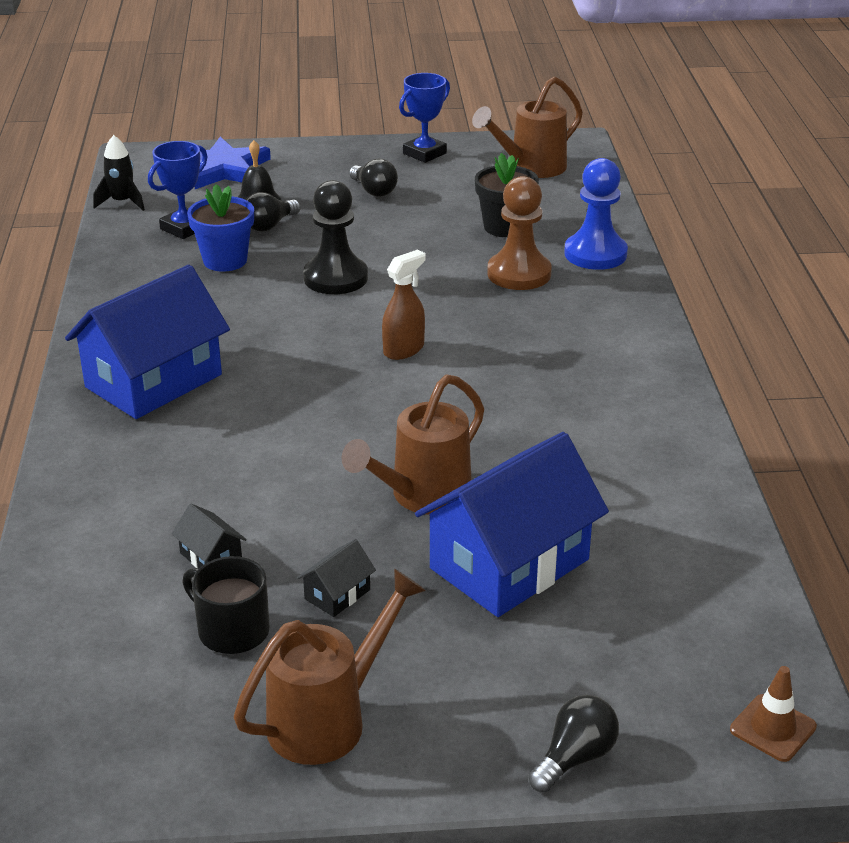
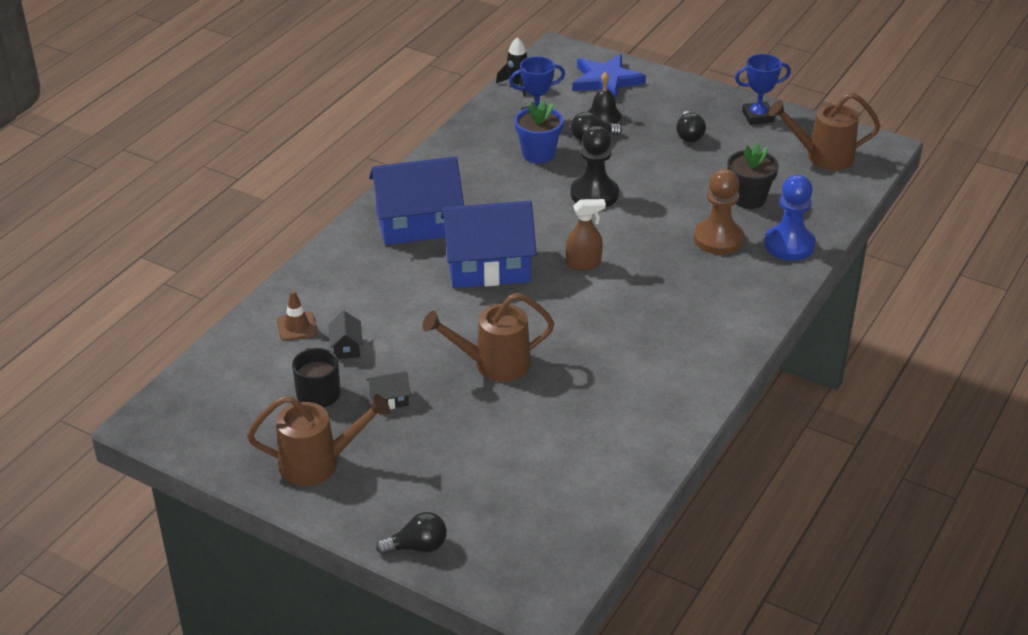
camera: 35 degrees right, 5 degrees up
blue house [415,432,609,617] -> blue house moved to [441,201,537,288]
brown traffic cone [730,666,817,762] -> brown traffic cone moved to [277,290,318,341]

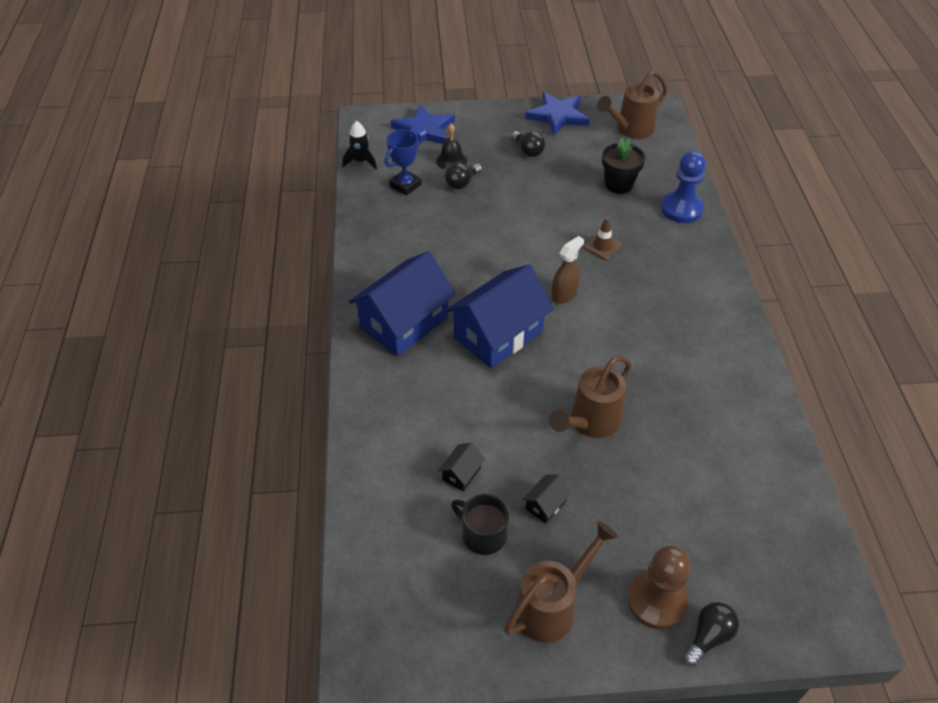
camera: 35 degrees left, 10 degrees up
brown traffic cone [277,290,318,341] -> brown traffic cone moved to [583,217,622,260]
black house [328,311,363,359] -> black house turned 75 degrees clockwise [438,443,485,492]
blue flower pot [515,100,563,164] -> none
black pawn [571,126,619,207] -> none
brown pawn [693,169,744,254] -> brown pawn moved to [627,545,691,630]
blue trophy [735,54,791,125] -> blue star [525,92,590,136]

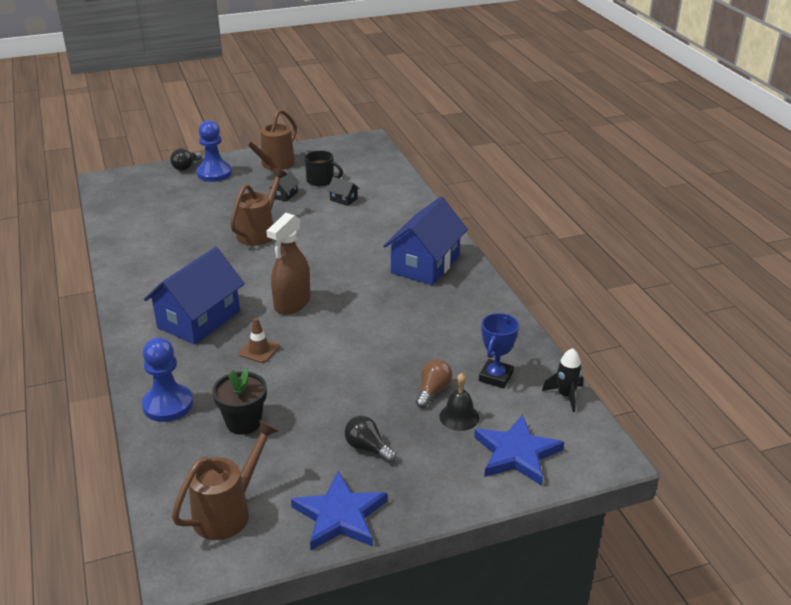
camera: 165 degrees right, 15 degrees down
black house [438,443,485,492] -> black house turned 75 degrees counterclockwise [327,177,360,206]
black light bulb [445,163,482,189] -> brown light bulb [416,359,452,408]
blue house [445,264,554,368] -> blue house moved to [144,247,245,344]
brown spray bottle [551,236,584,304] -> brown spray bottle [266,213,310,315], size x1.55
brown pawn [627,545,691,630] -> blue pawn [197,120,232,182]

